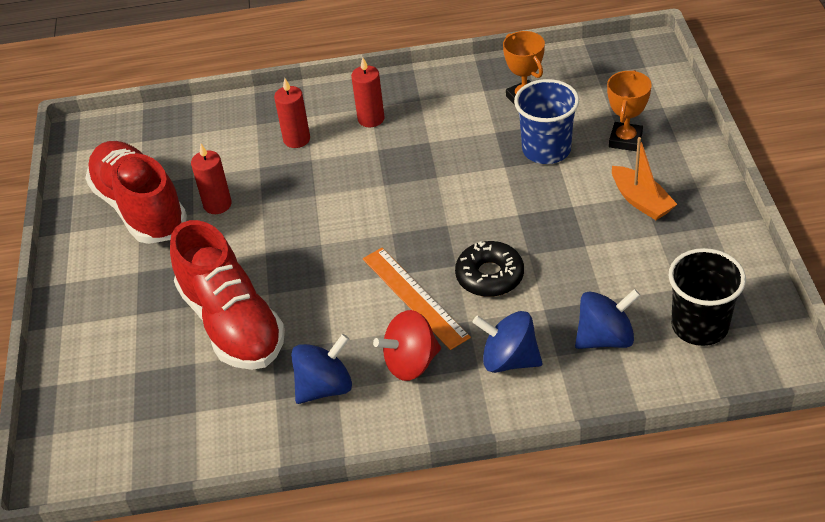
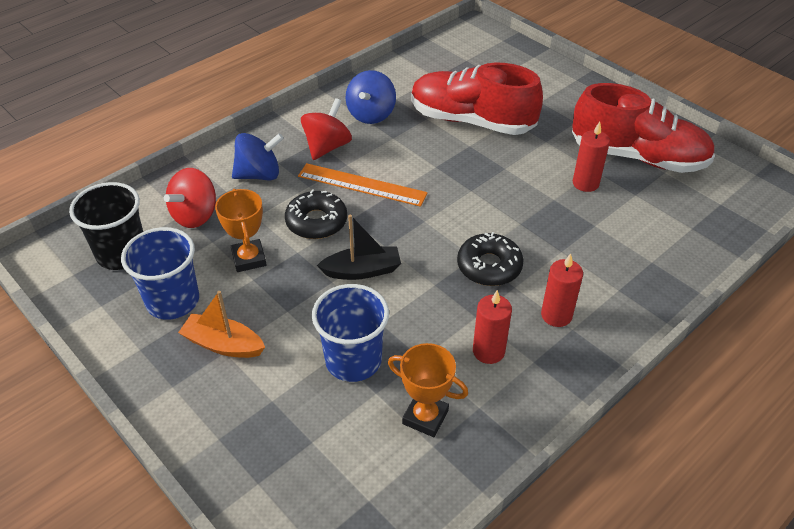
camera: 140 degrees right, 0 degrees up
red candle [274,78,310,148] -> red candle moved to [473,290,512,364]
blue spinning top [575,289,641,349] -> red spinning top [164,168,216,228]
orange trophy [607,70,652,151] -> orange trophy moved to [215,189,267,272]
none -> blue cup [121,227,199,320]
none -> black boat [317,215,401,280]
none -> black donut [457,232,524,286]

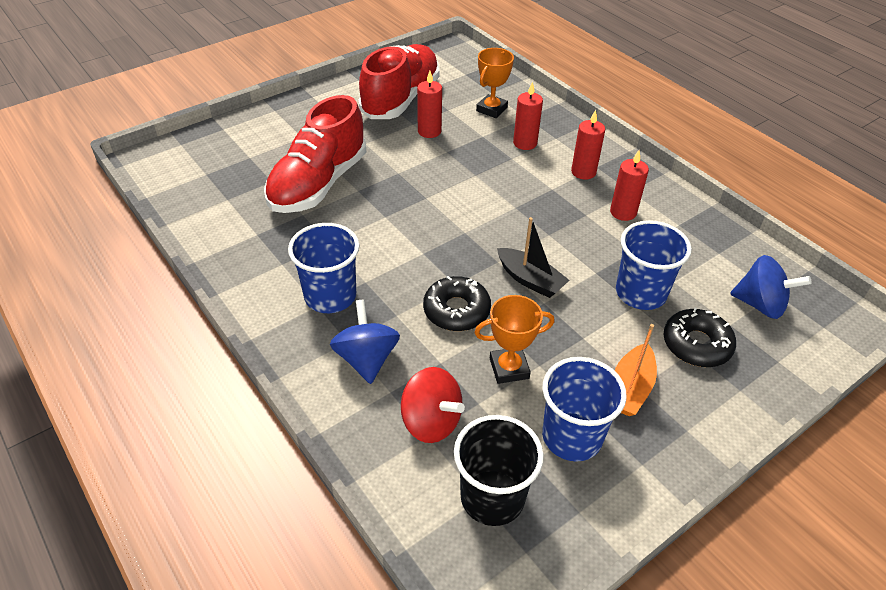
camera: 85 degrees left, 0 degrees up
orange ruler [298,163,428,207] -> none
red spinning top [301,98,352,160] -> blue cup [288,223,359,313]
black boat [317,215,401,280] -> black boat turned 135 degrees clockwise [497,217,569,298]
blue spinning top [345,70,396,124] -> blue spinning top moved to [730,255,811,319]
orange trophy [388,343,468,437] -> orange trophy moved to [476,48,514,118]
black donut [457,232,524,286] -> black donut moved to [663,307,736,367]
none -> red candle [513,82,543,150]

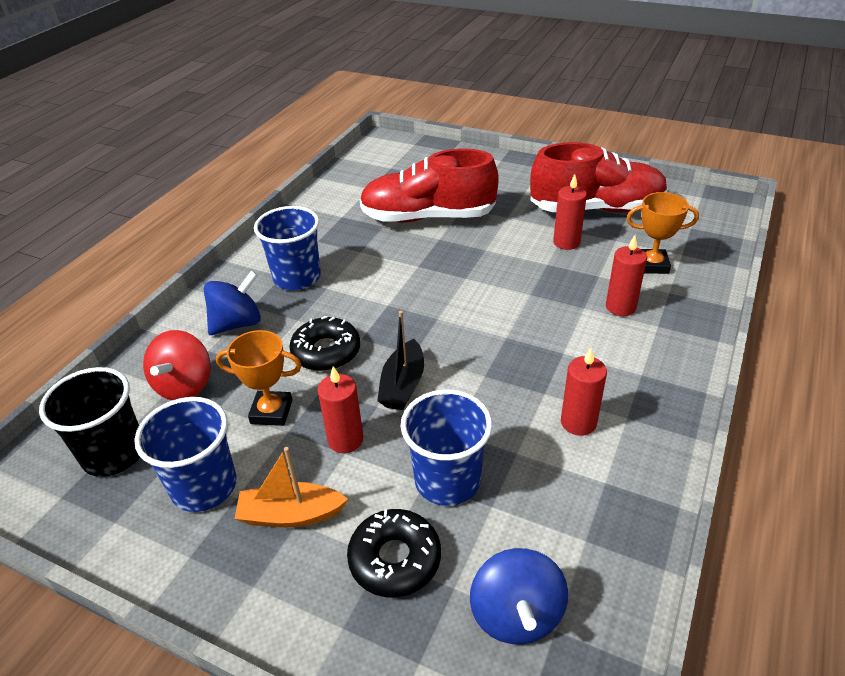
camera: 65 degrees right, 5 degrees down
orange trophy [474,295,555,384] -> orange trophy turned 45 degrees counterclockwise [216,330,302,426]
red candle [571,110,605,180] -> red candle moved to [318,366,363,453]

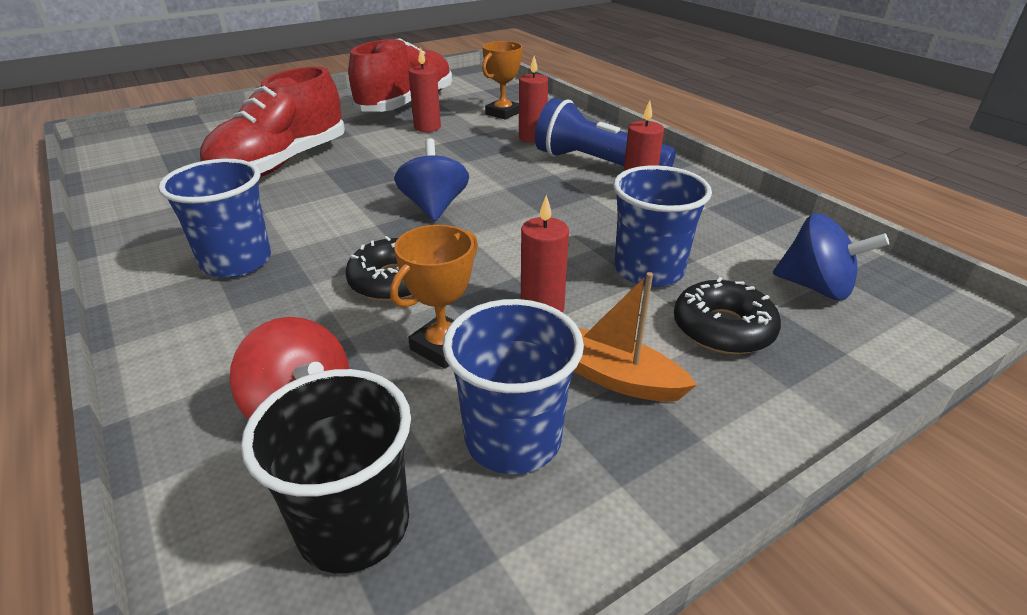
camera: 60 degrees left, 5 degrees down
blue spinning top [204,270,261,335] -> blue spinning top moved to [394,138,469,221]
orange boat [235,447,348,527] -> orange boat turned 90 degrees clockwise [573,272,697,402]
black boat [377,311,424,410] -> none
none -> blue flashlight [535,98,676,167]

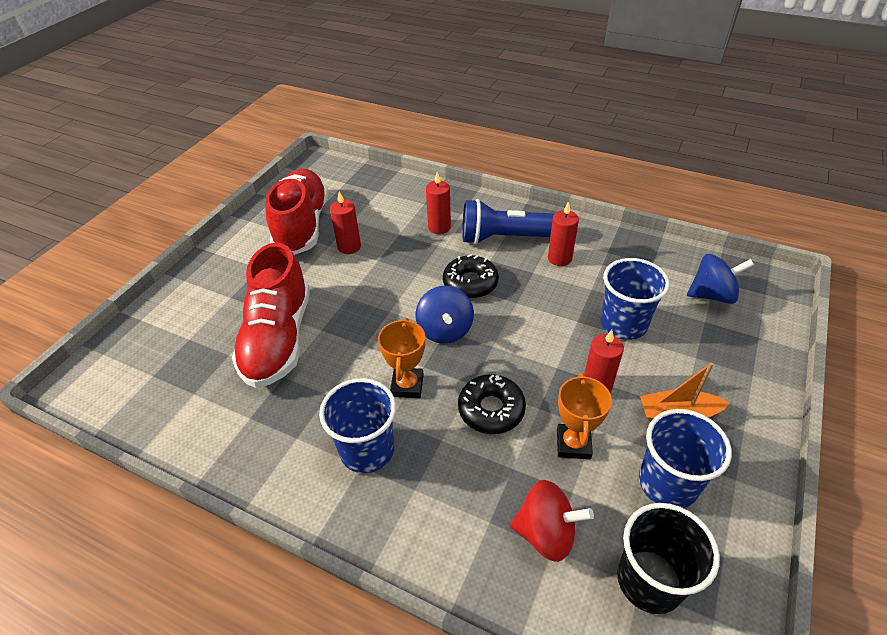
camera: 30 degrees left, 10 degrees up
blue spinning top [394,138,469,221] -> blue spinning top turned 150 degrees counterclockwise [416,286,474,344]
orange trophy [482,41,523,120] -> orange trophy moved to [378,318,425,398]
black donut [674,277,781,354] -> black donut moved to [443,254,499,299]

